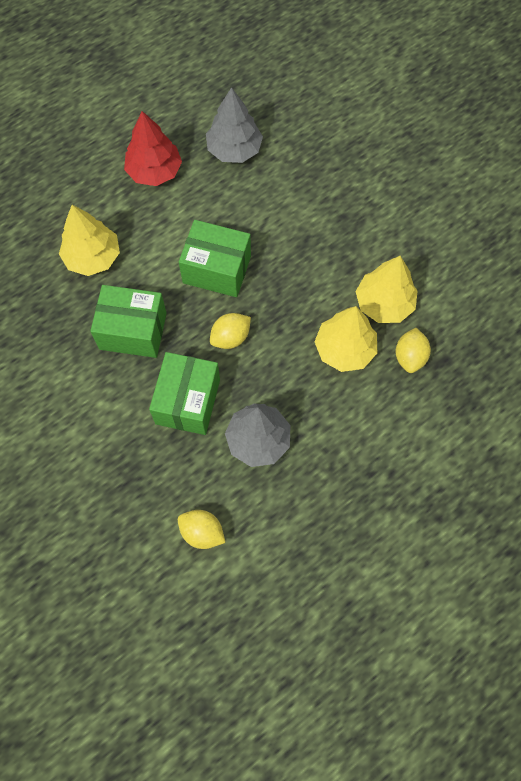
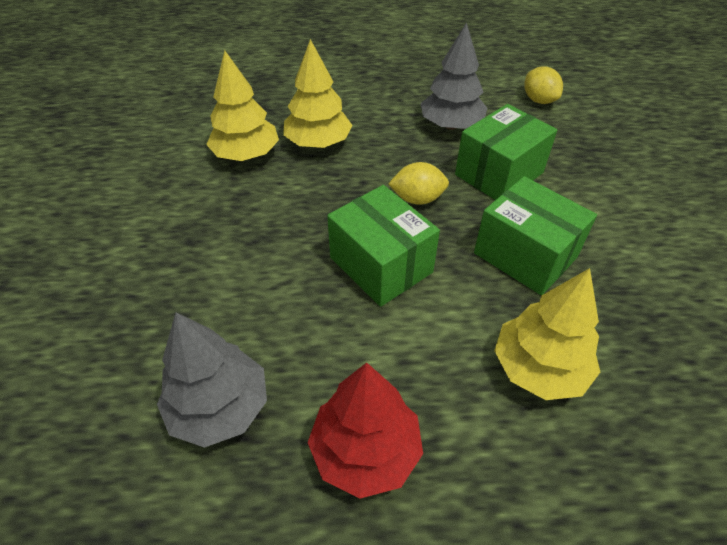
camera: 145 degrees left, 20 degrees down
yellow lemon [396,328,431,373] -> none

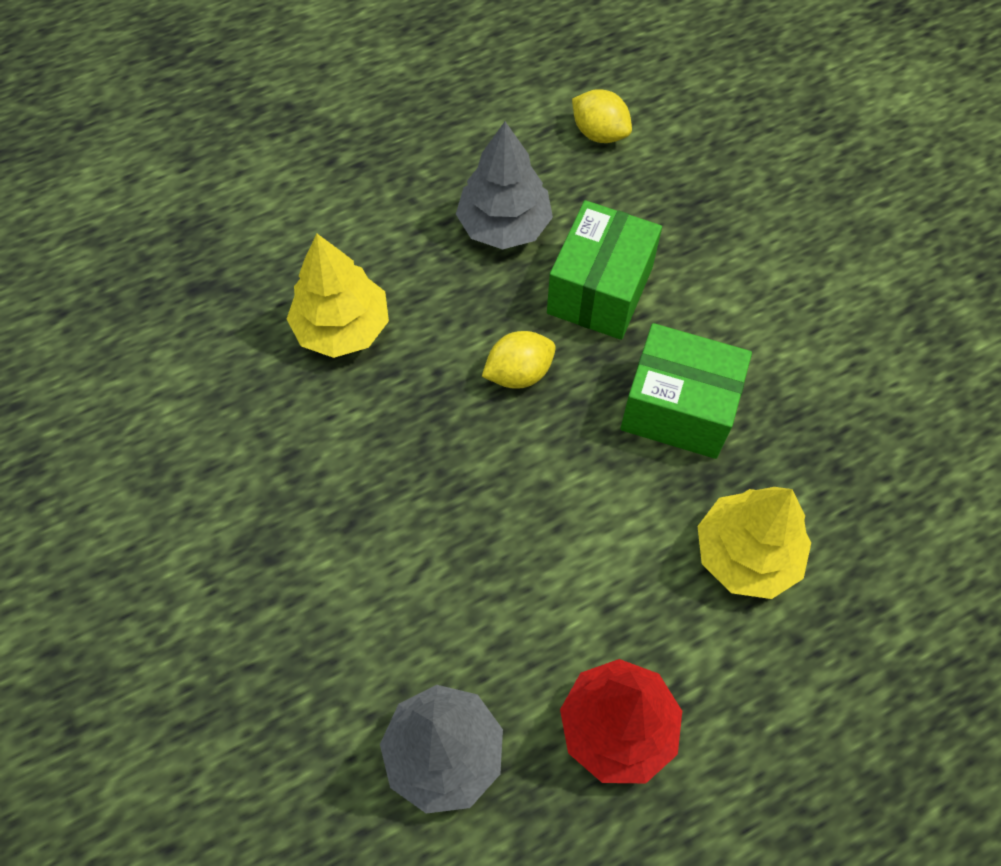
camera: 25 degrees left, 15 degrees up
yellow tree [206,50,279,161] -> none
green box [327,185,440,307] -> none

